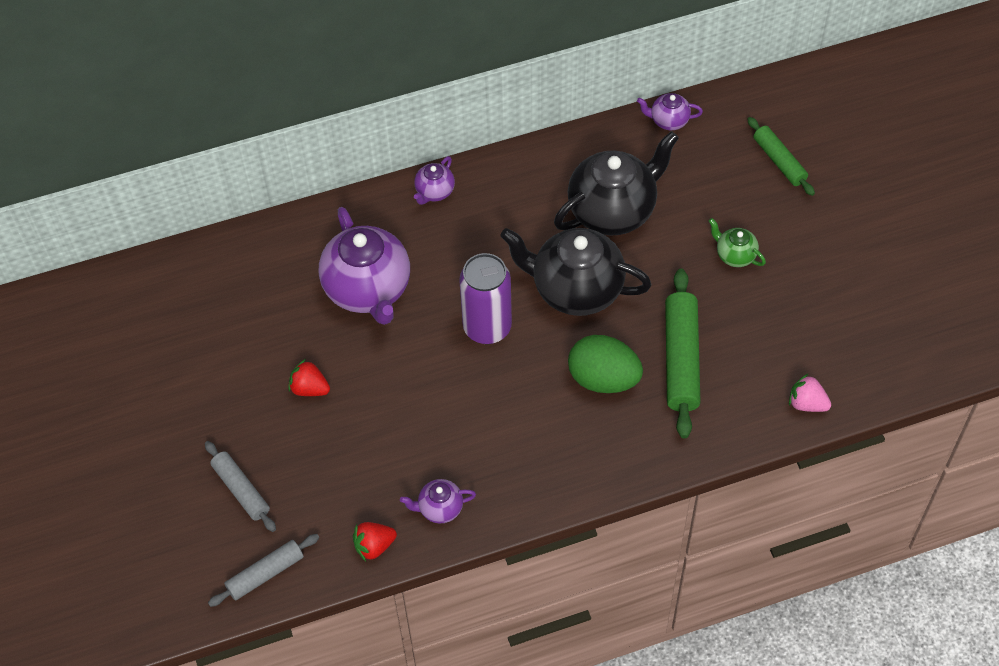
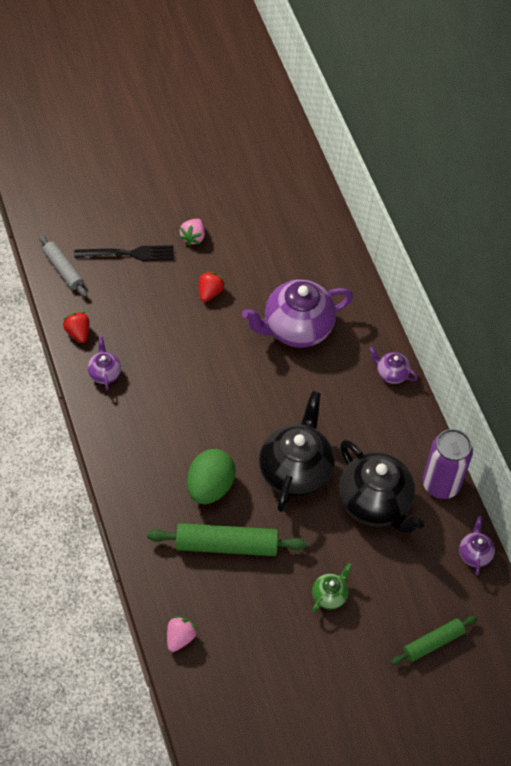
camera: 85 degrees right, 0 degrees up
grey rolling pin [205,441,276,532] -> black fork [74,245,174,261]
purple can [459,253,512,344] -> purple can moved to [422,429,473,499]
none -> pink strawberry [179,219,205,246]

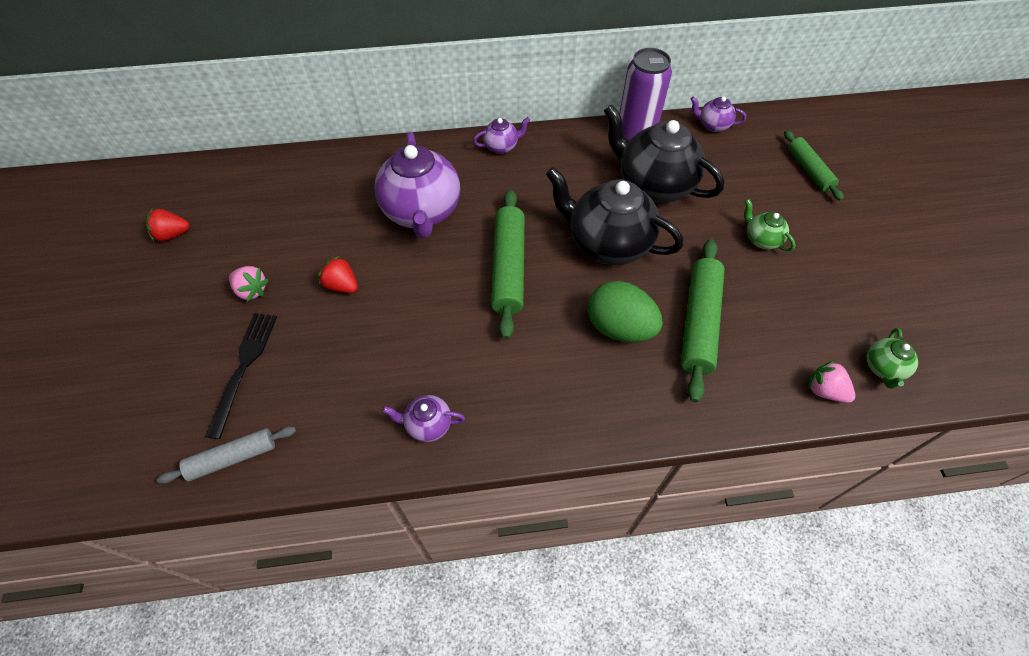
camera: 75 degrees left, 0 degrees up
red strawberry [63,312,90,343] -> red strawberry moved to [146,208,190,242]
black teapot [339,440,424,534] -> black teapot turned 120 degrees counterclockwise [604,104,724,203]
purple teapot [369,347,418,384] -> purple teapot turned 150 degrees counterclockwise [473,117,530,154]
none -> green rolling pin [491,190,525,339]
none -> green teapot [867,328,918,389]

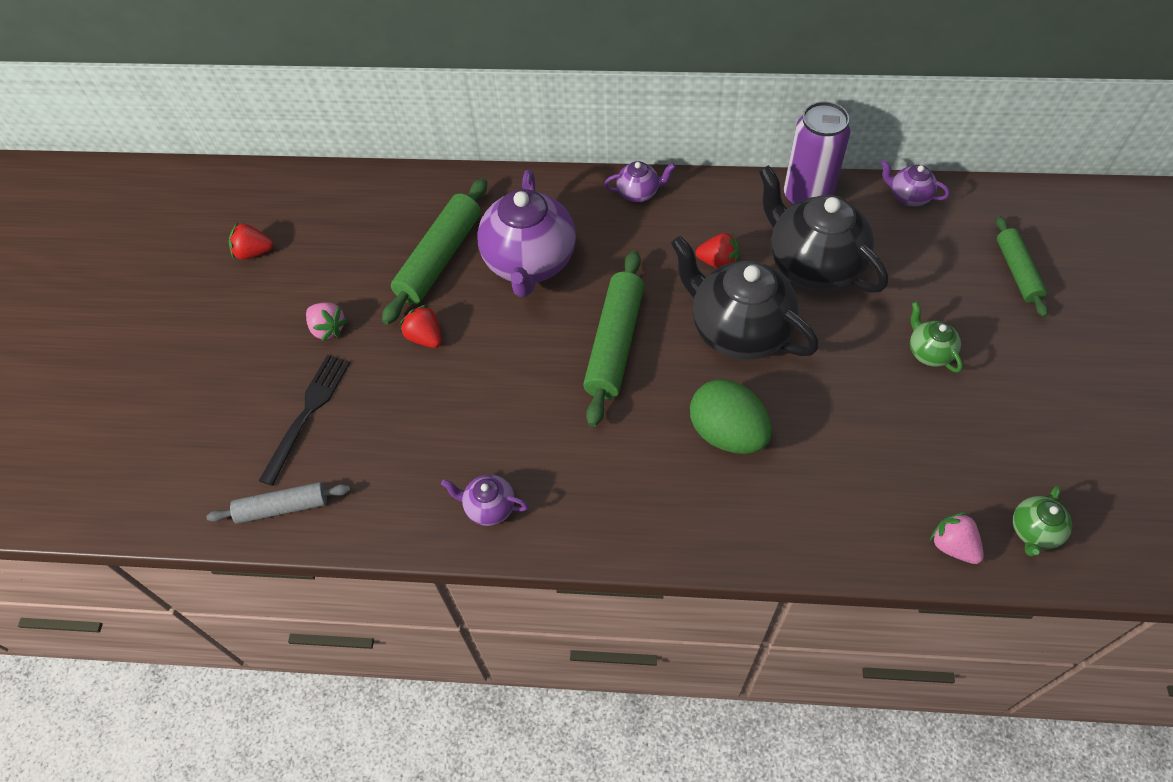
camera: 15 degrees right, 0 degrees up
green rolling pin [681,239,725,403] -> green rolling pin moved to [382,178,487,324]
none -> red strawberry [696,232,739,268]

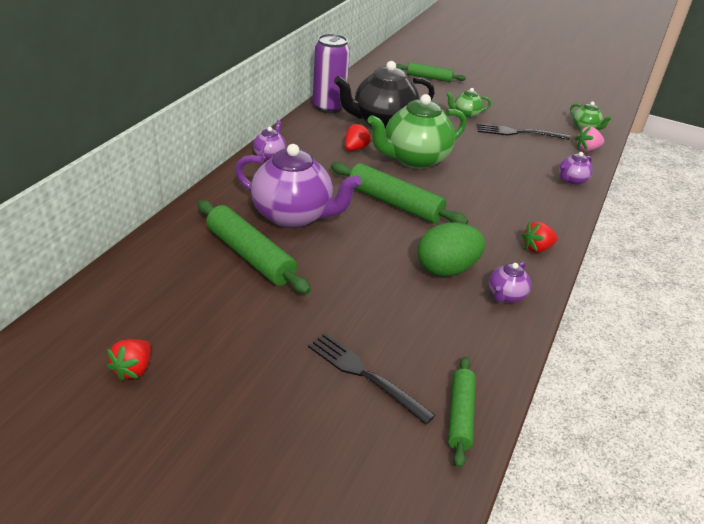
camera: 75 degrees left, 20 degrees down
grey rolling pin [206,482,351,524] -> green rolling pin [448,357,476,468]
pink strawberry [306,302,348,342] -> none
red strawberry [400,304,442,348] -> red strawberry moved to [522,222,558,253]
black teapot [671,236,819,360] -> green teapot [368,94,466,169]
green egg [690,379,772,454] -> green egg moved to [418,222,485,276]
purple teapot [881,160,950,207] -> purple teapot moved to [559,152,593,185]
none -> black fork [477,123,570,140]

